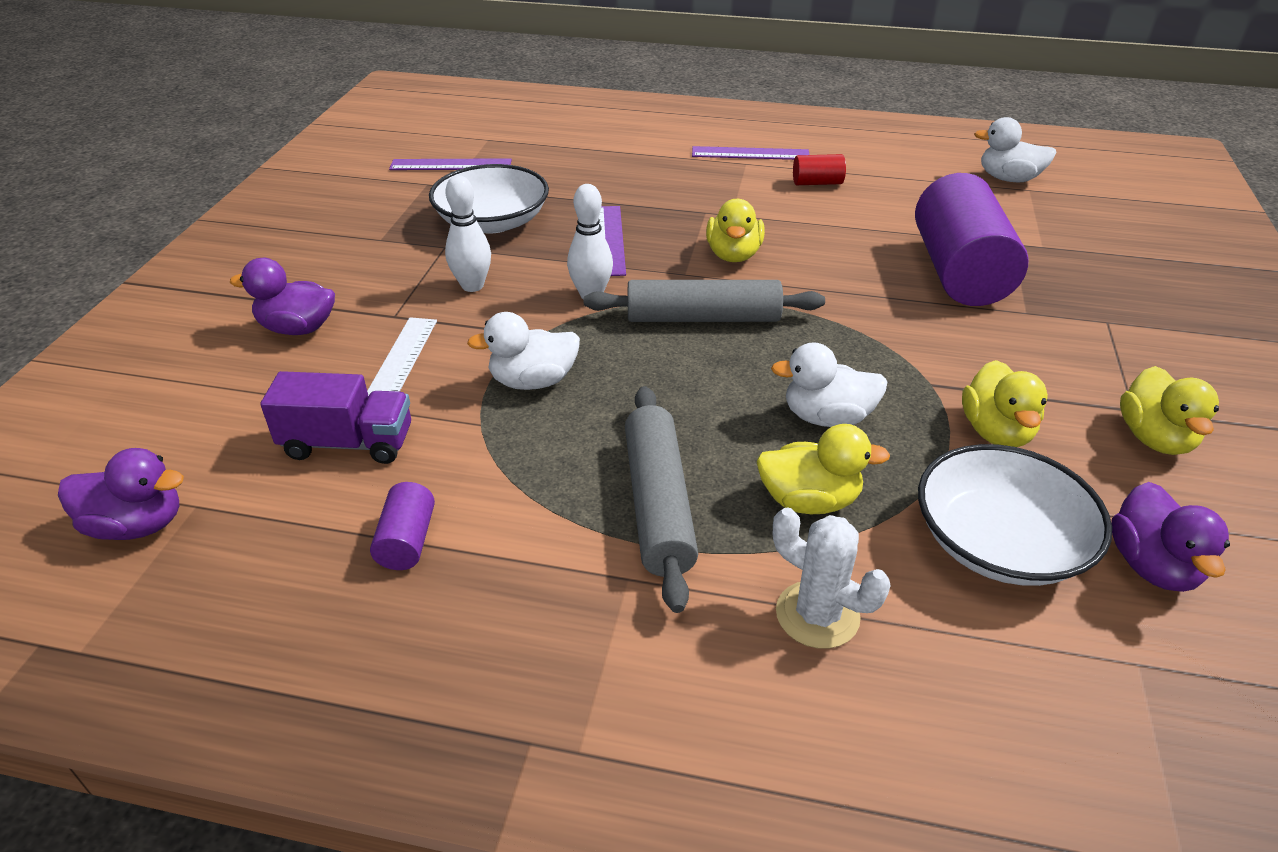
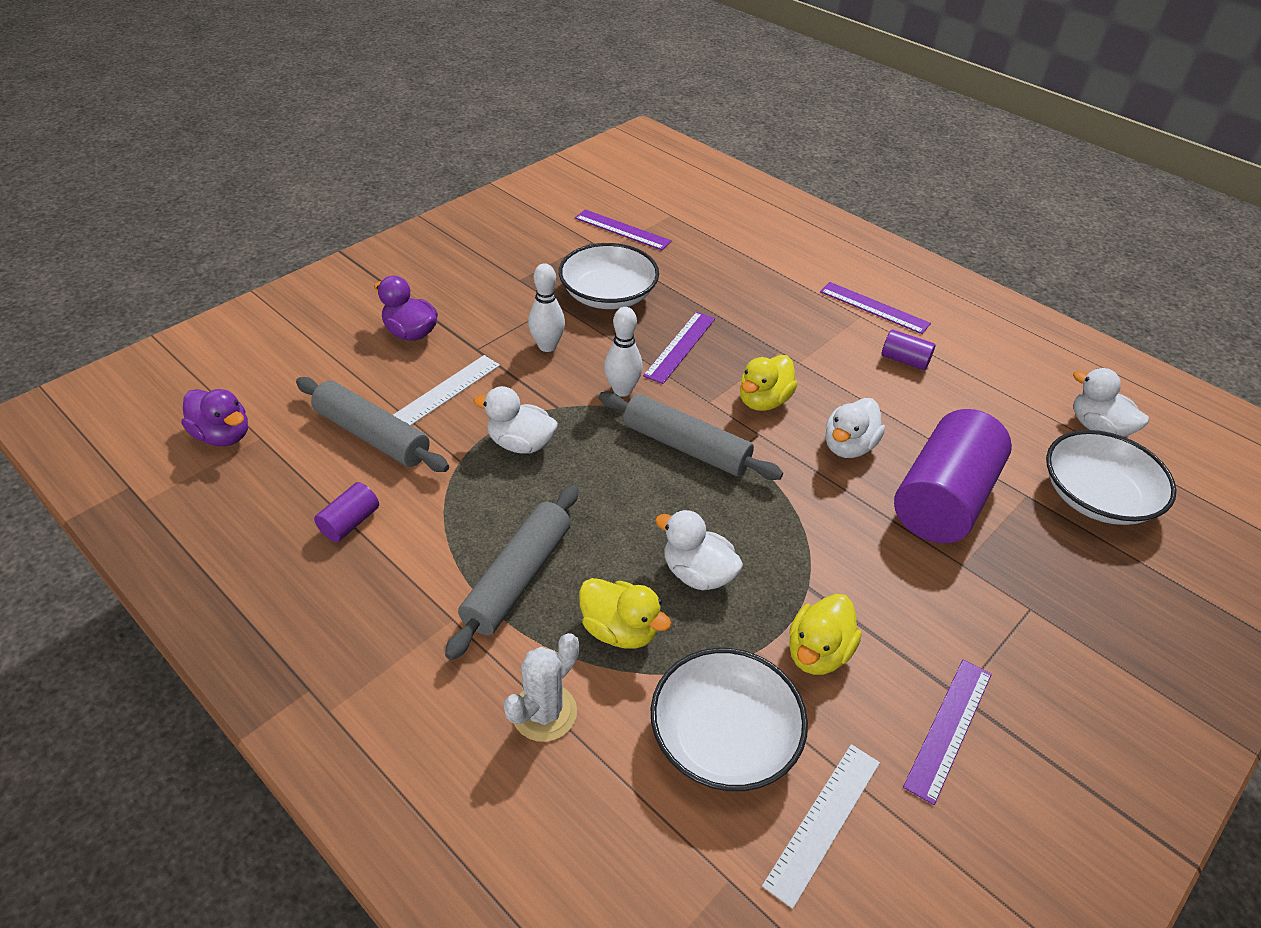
camera: 30 degrees right, 5 degrees up
purple truck [260,371,411,464] -> grey rolling pin [296,377,449,472]
white cactus [773,507,891,649] -> white cactus turned 60 degrees clockwise [503,633,579,742]
red cylinder [793,154,846,185] -> purple cylinder [882,330,936,370]
purple duck [1111,482,1230,592] -> white ruler [762,744,880,909]
yellow duck [1120,366,1219,455] -> purple ruler [903,660,992,805]
none -> white duck [825,398,885,458]
none -> white bowl [1046,430,1176,525]

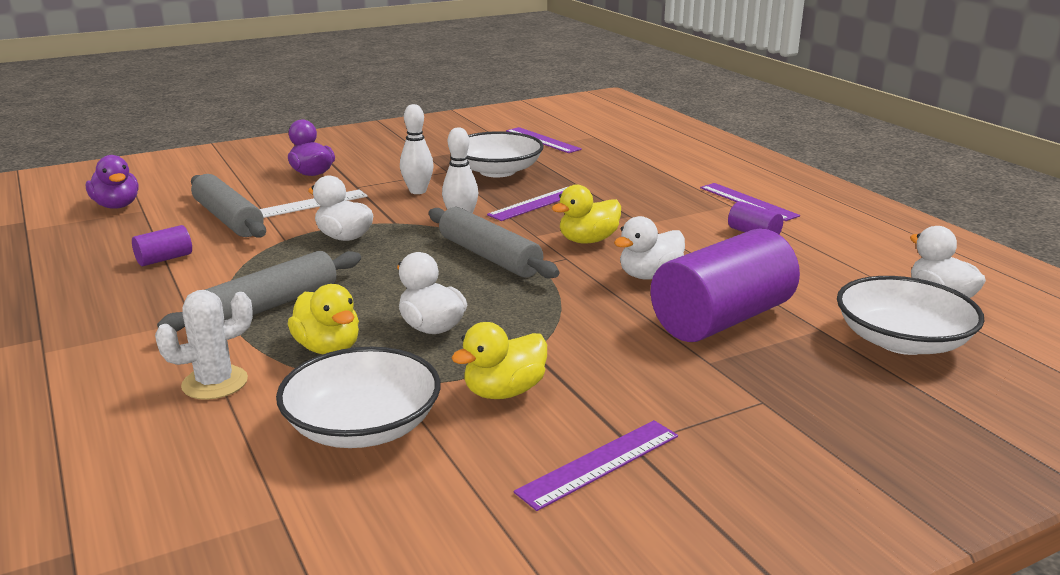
camera: 20 degrees right, 20 degrees down
white ruler [762,744,880,909] -> none

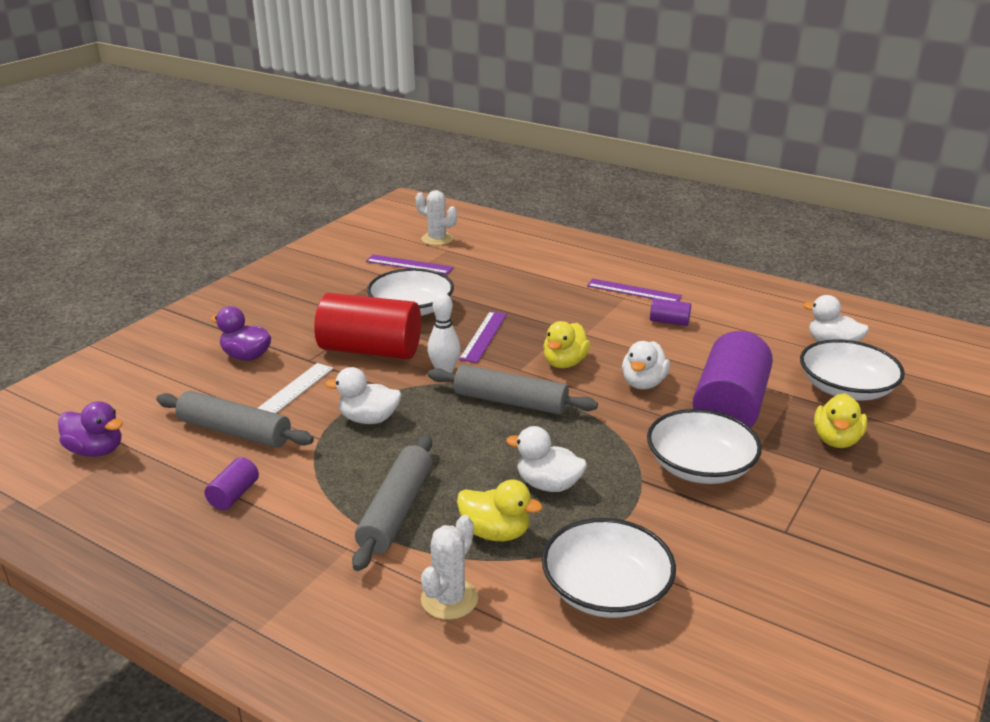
camera: 30 degrees left, 5 degrees up
white bowling pin [400,104,434,194] -> red cylinder [314,293,421,359]
yellow duck [451,322,547,399] -> yellow duck moved to [814,393,867,448]
purple ruler [514,420,678,511] -> none
none -> white cactus [416,190,457,246]
none -> white bowl [647,409,762,484]

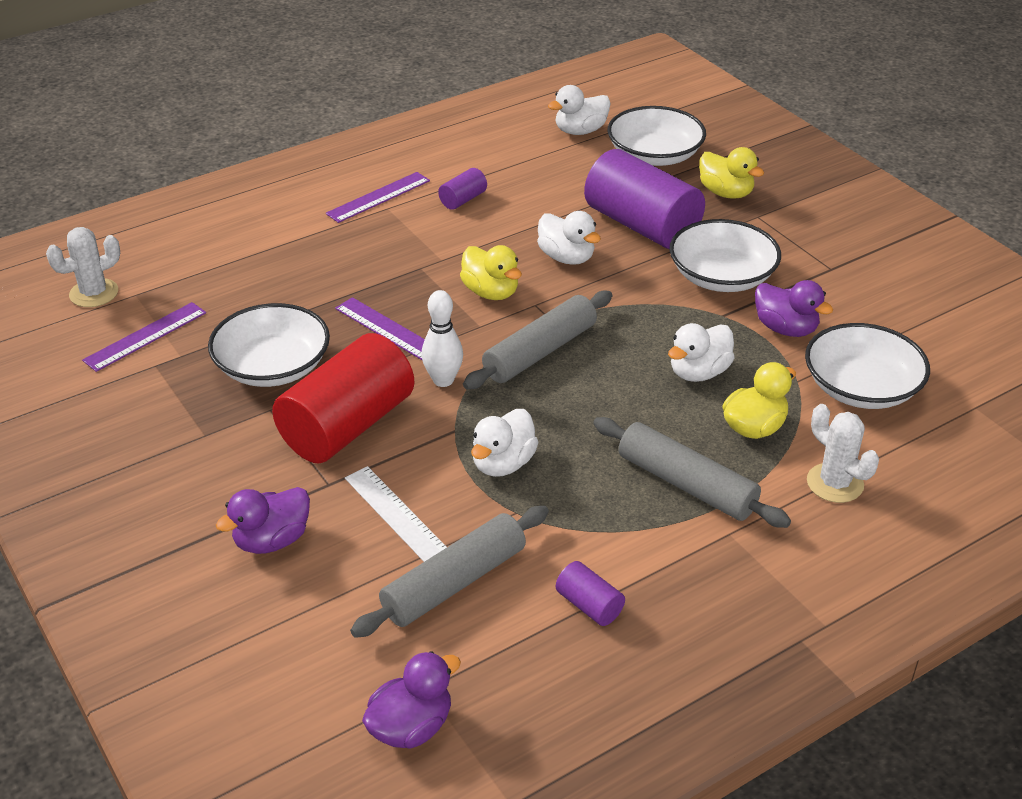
camera: 65 degrees left, 10 degrees up
none -> purple duck [755,280,833,337]

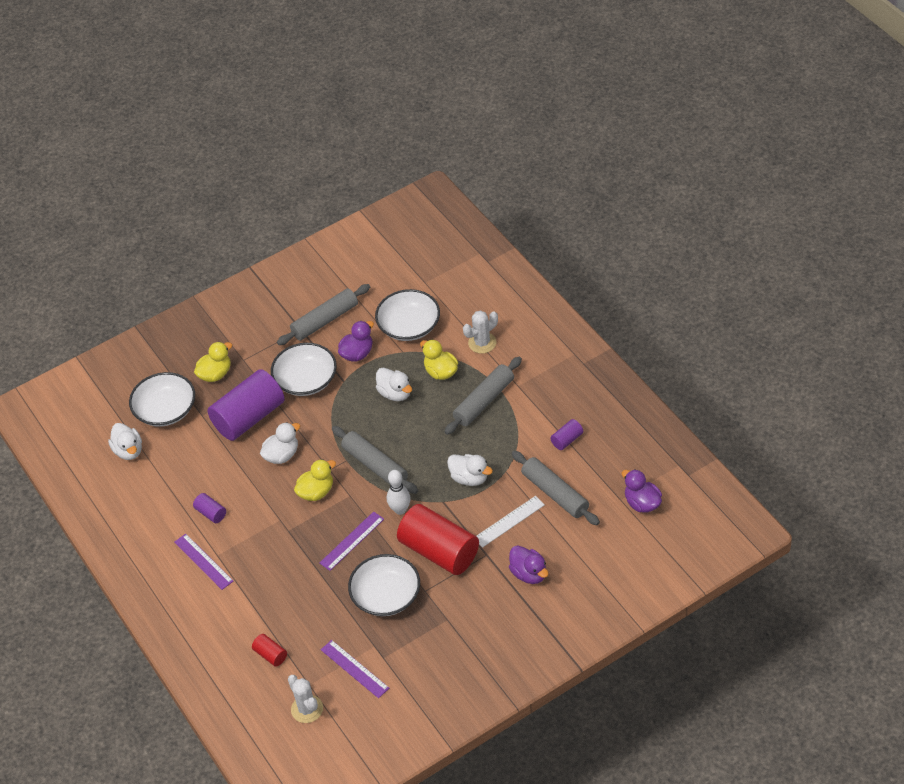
camera: 85 degrees left, 10 degrees up
none -> red cylinder [252,634,287,667]
none -> grey rolling pin [277,284,370,345]

